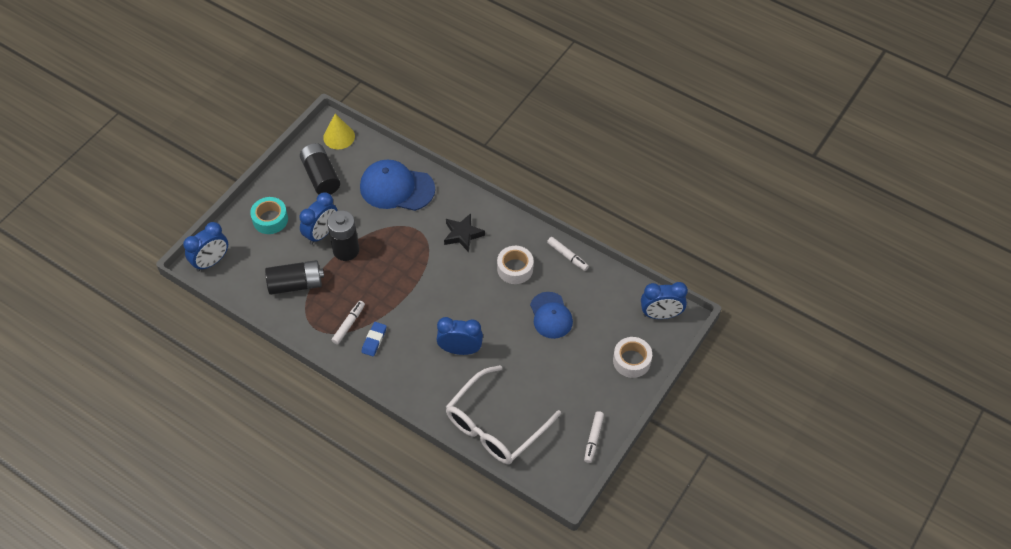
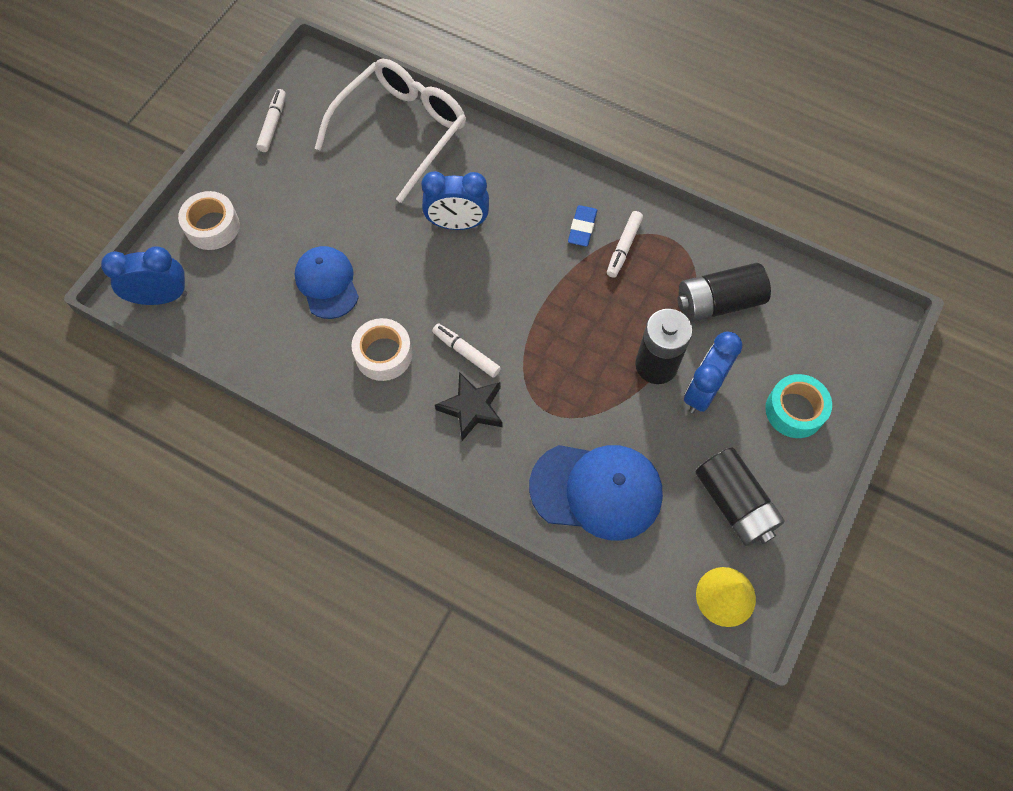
camera: 175 degrees right, 10 degrees up
blue clock [183,222,228,272] -> none
white marker [547,237,589,271] -> white marker moved to [432,323,501,378]

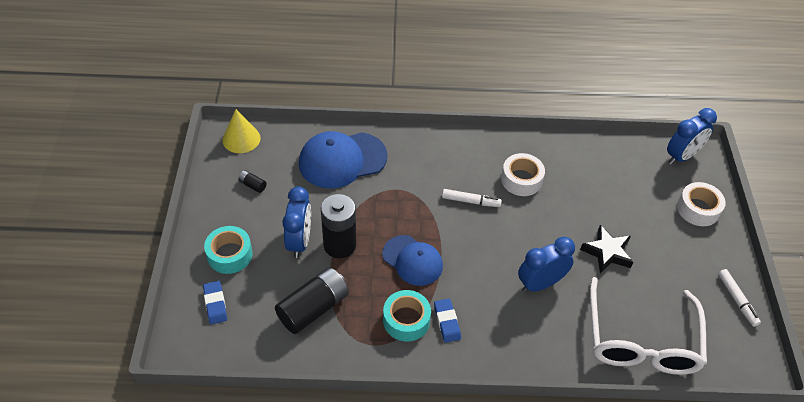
camera: 150 degrees right, 15 degrees down
blue cap [294,246,359,319] -> blue cap moved to [382,235,443,286]
black star [435,372,502,441] -> black star moved to [580,225,633,273]
white marker [607,211,643,278] -> turquoise tape [383,290,431,342]
black battery [696,448,785,546] -> black battery [238,170,267,193], size x0.43
none -> blue eraser [203,281,227,324]

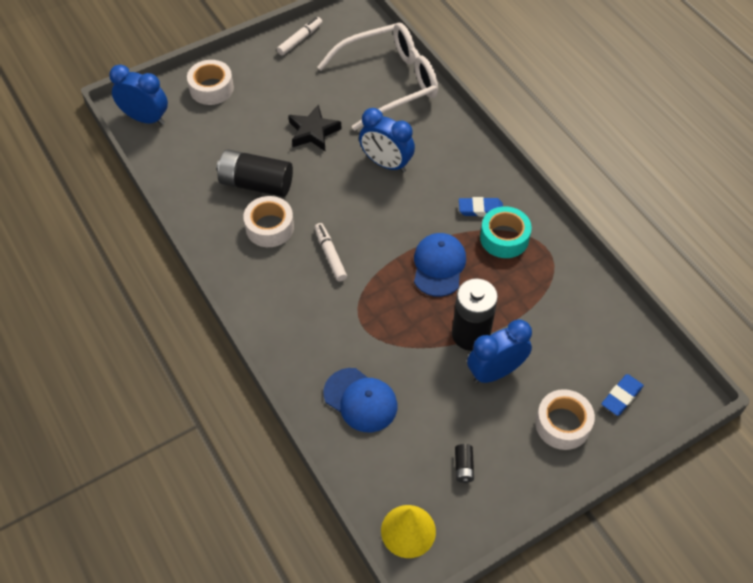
camera: 120 degrees left, 5 degrees up
turquoise tape [204,226,252,274] -> white tape [535,389,595,450]
black battery [275,267,349,334] -> black battery moved to [216,149,293,197]
blue cap [299,131,388,189] -> blue cap [324,368,397,432], size x0.66
blue eraser [434,299,461,343] -> blue eraser turned 45 degrees clockwise [459,197,503,217]

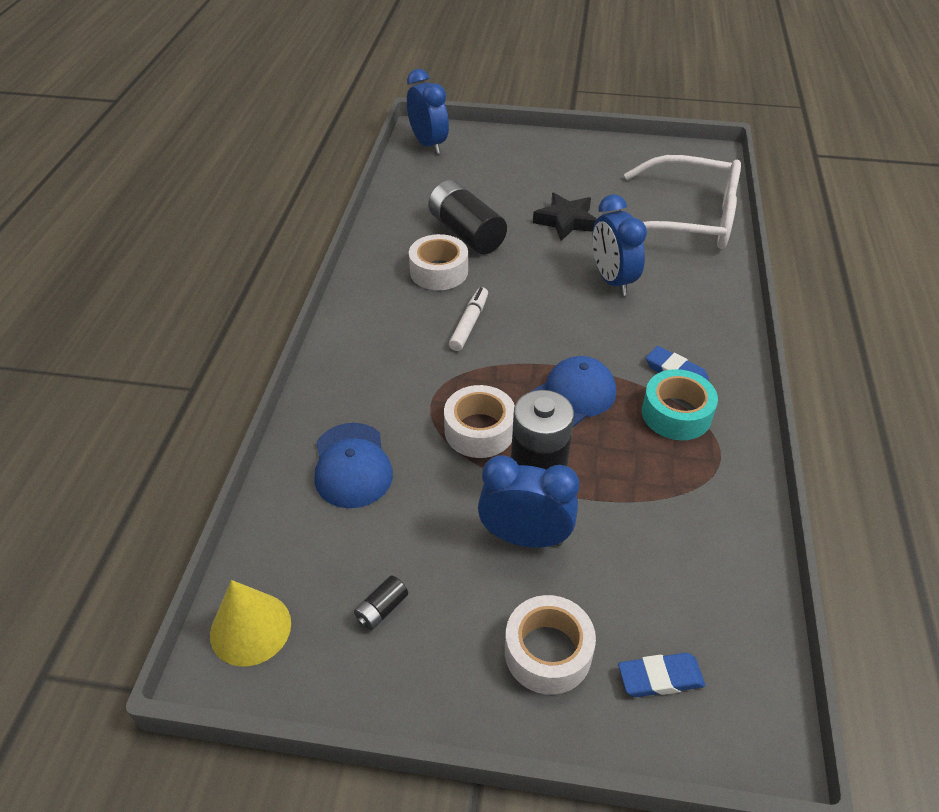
camera: 40 degrees right, 10 degrees down
white tape [187,60,234,105] -> white tape moved to [444,385,515,458]
white marker [277,17,322,56] -> none

